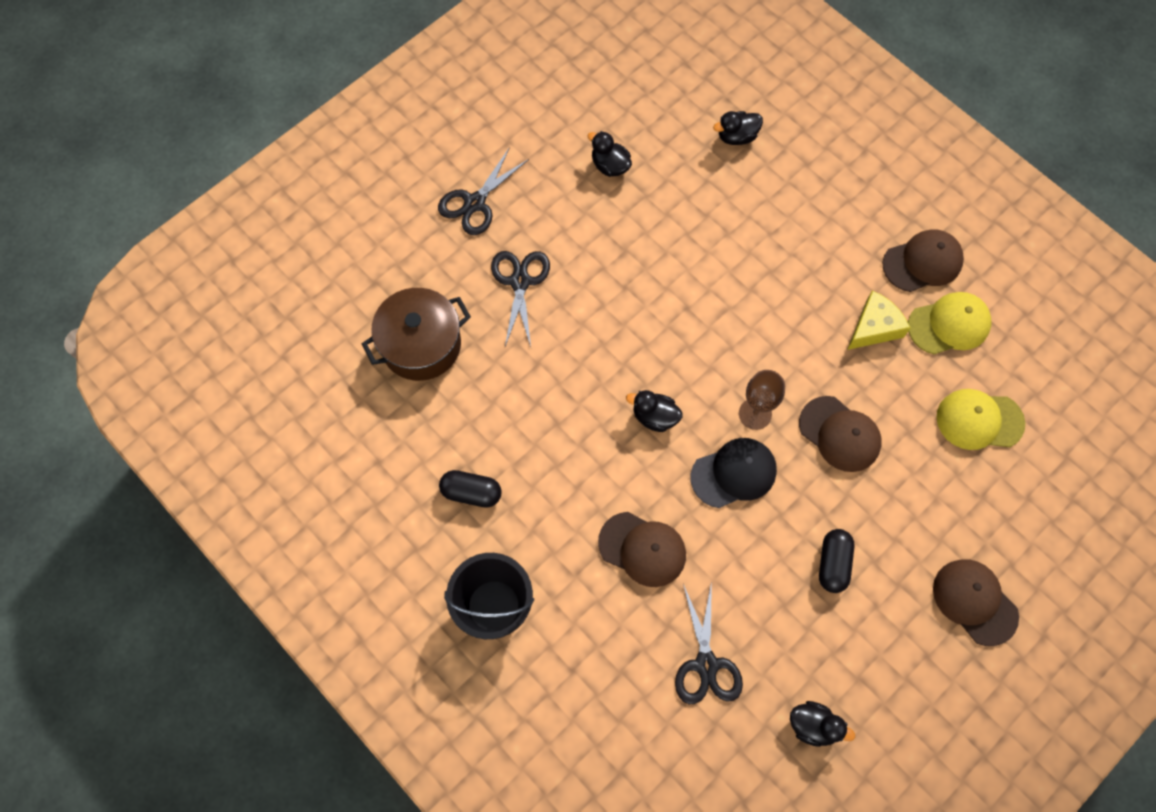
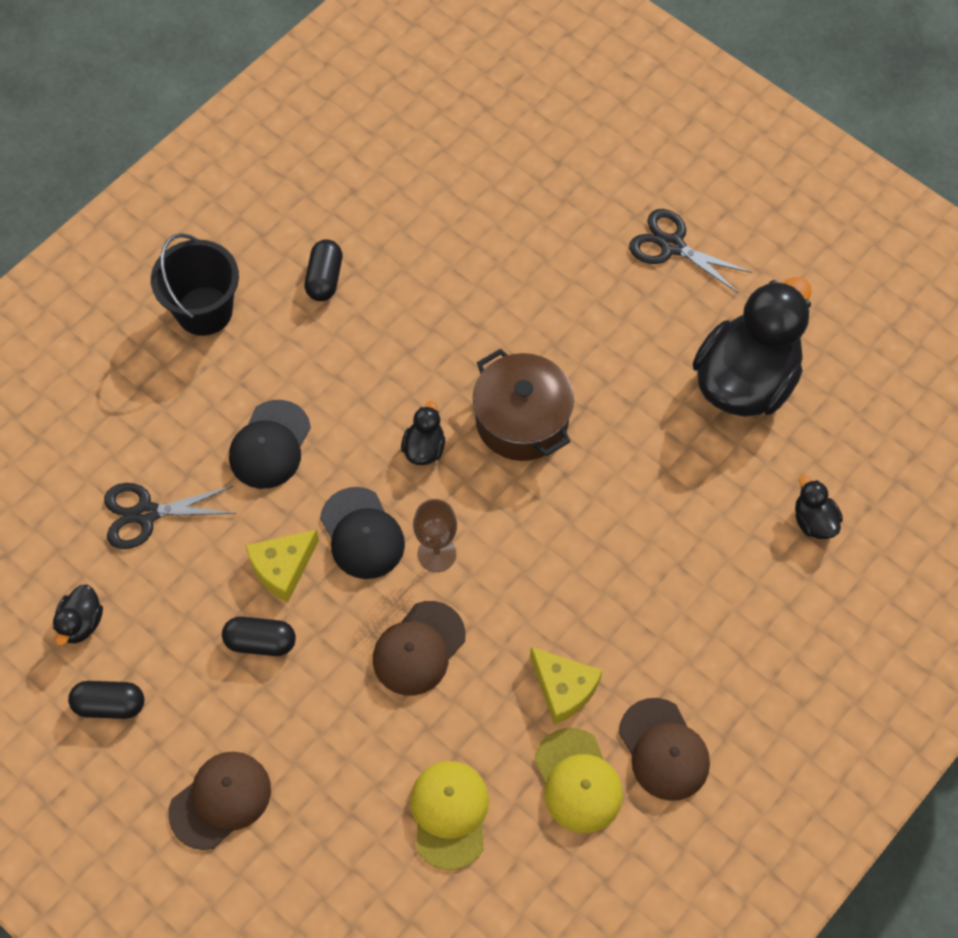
camera: 85 degrees right, 5 degrees down
brown pot [362,288,471,381] -> brown pot moved to [473,349,574,461]
black scissors [491,251,550,347] -> none
black duck [588,131,632,177] -> black duck [692,277,812,417], size x2.39
brown cap [598,512,686,587] -> black cap [229,400,311,489]
none -> black capsule [68,681,144,719]
none -> yellow cheese [245,529,319,602]

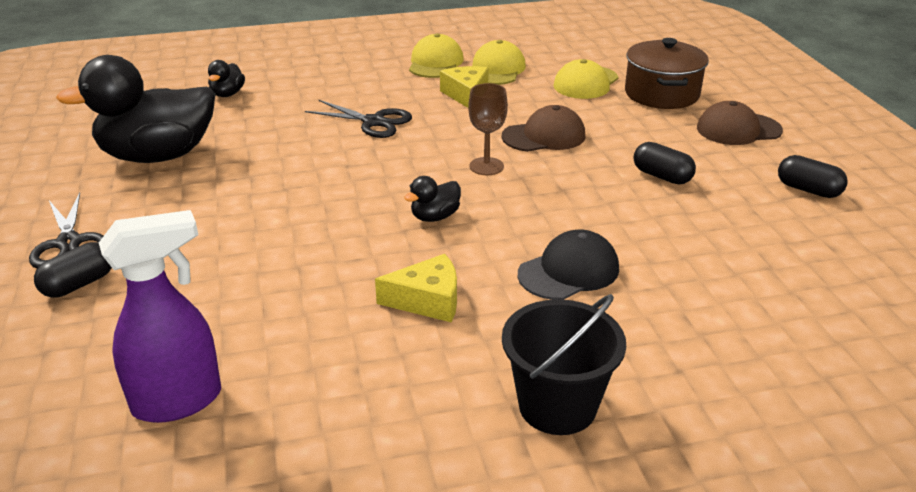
camera: 145 degrees left, 30 degrees down
black duck [53,584,103,646] -> none
black scissors [104,483,236,549] -> black scissors moved to [305,100,412,138]
yellow cheese [245,529,319,602] -> yellow cheese moved to [375,254,457,322]
black capsule [304,239,342,301] -> black capsule moved to [34,242,112,297]
black cap [320,487,405,579] -> none
brown pot [473,349,574,461] -> brown pot moved to [625,38,709,109]
brown cap [619,698,710,801] -> yellow cap [409,33,464,78]
none -> purple spray bottle [99,210,221,423]

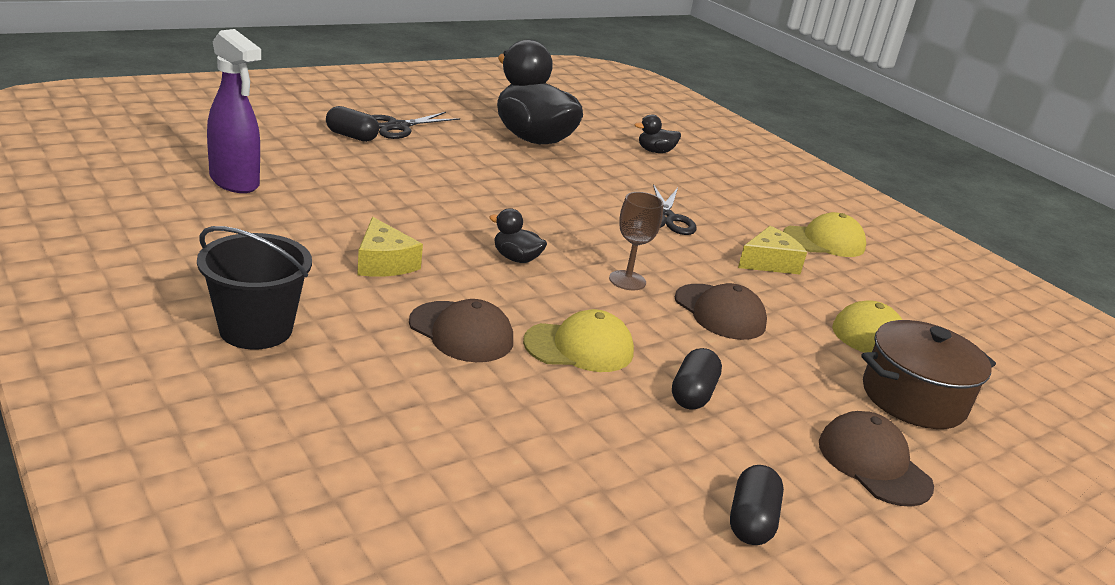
camera: 65 degrees right, 5 degrees down
yellow cap [472,40,526,85] -> yellow cap moved to [523,309,634,372]
black cap [518,229,619,300] -> brown cap [409,299,513,362]

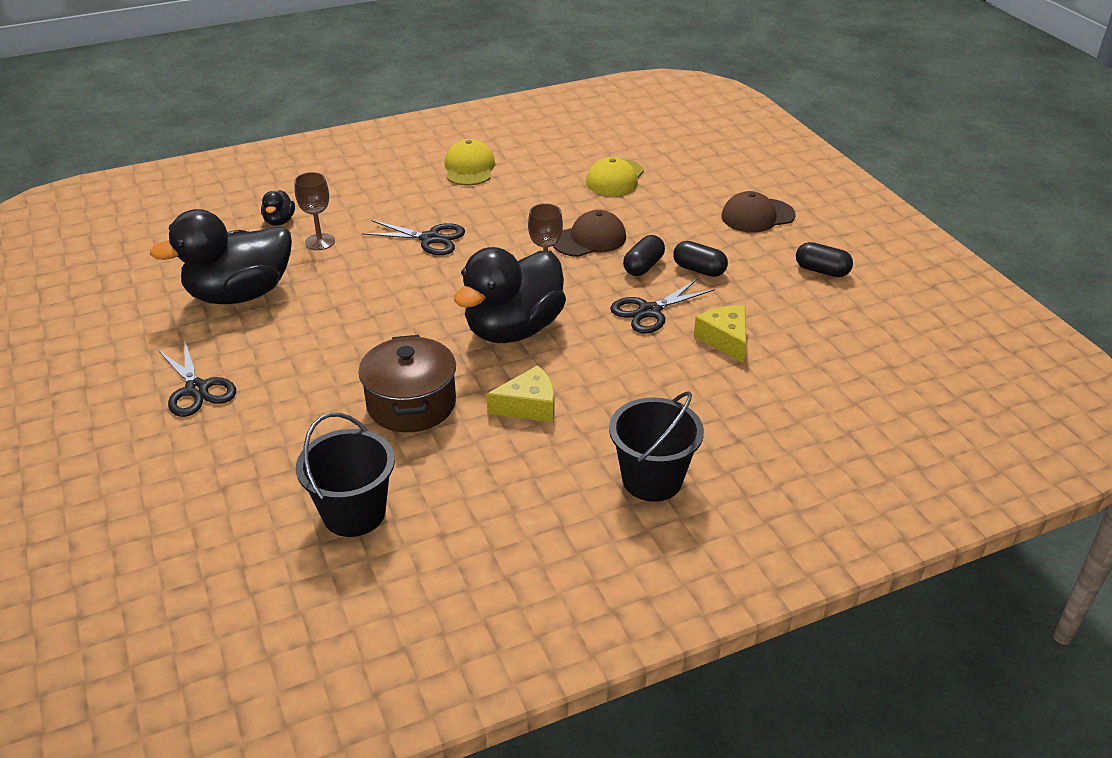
camera: 75 degrees left, 10 degrees up
purple spray bottle [207,29,261,193] -> black bucket [296,413,395,537]
black capsule [326,106,379,142] -> black capsule moved to [623,235,665,276]
brown cap [409,299,513,362] -> none
black duck [489,208,547,263] -> black duck [454,247,566,343], size x2.39
yellow cap [523,309,634,372] -> black scissors [610,279,715,333]
yellow cheese [738,226,807,274] -> yellow cheese moved to [694,306,746,363]
brown pot [861,320,996,429] -> brown pot moved to [358,335,456,432]
none -> brown goblet [294,172,335,250]

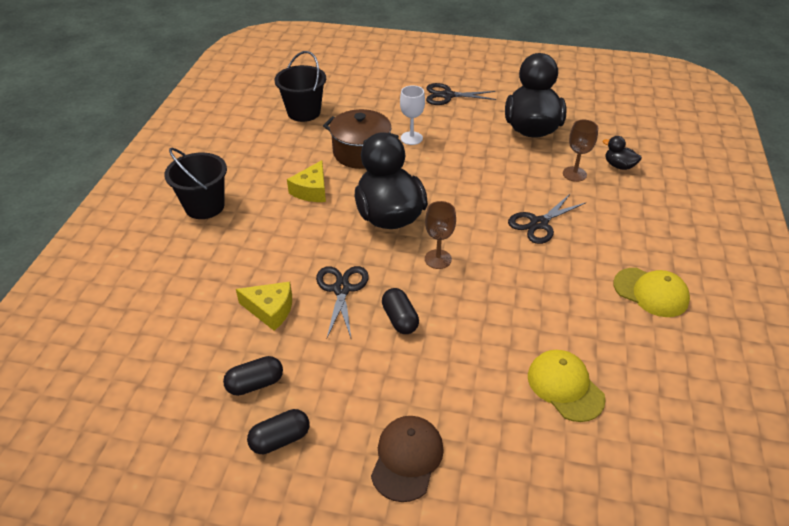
camera: 125 degrees right, 5 degrees up
brown cap [553,210,626,257] -> none
black capsule [673,241,728,277] -> black capsule moved to [223,356,283,396]
none -> white goblet [400,85,425,145]

